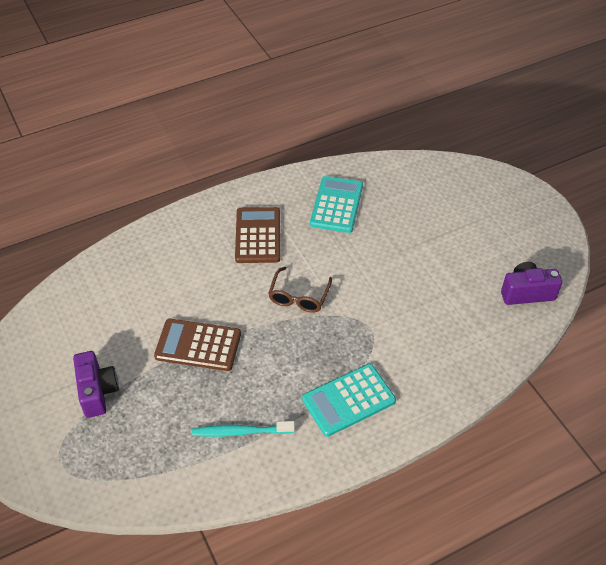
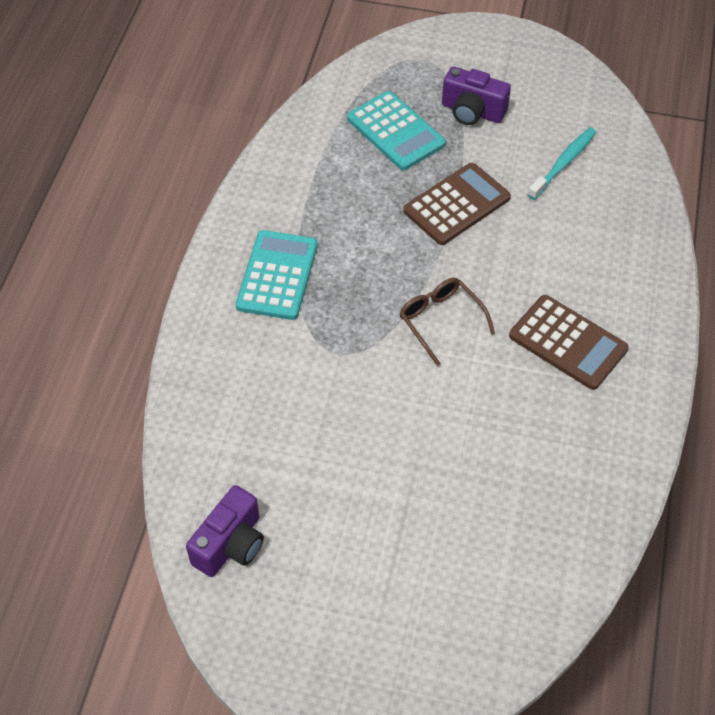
camera: 130 degrees right, 5 degrees up
turquoise toothbrush [192,421,295,437] -> turquoise toothbrush moved to [528,128,596,200]
turquoise calculator [310,176,363,233] -> turquoise calculator moved to [347,91,446,170]

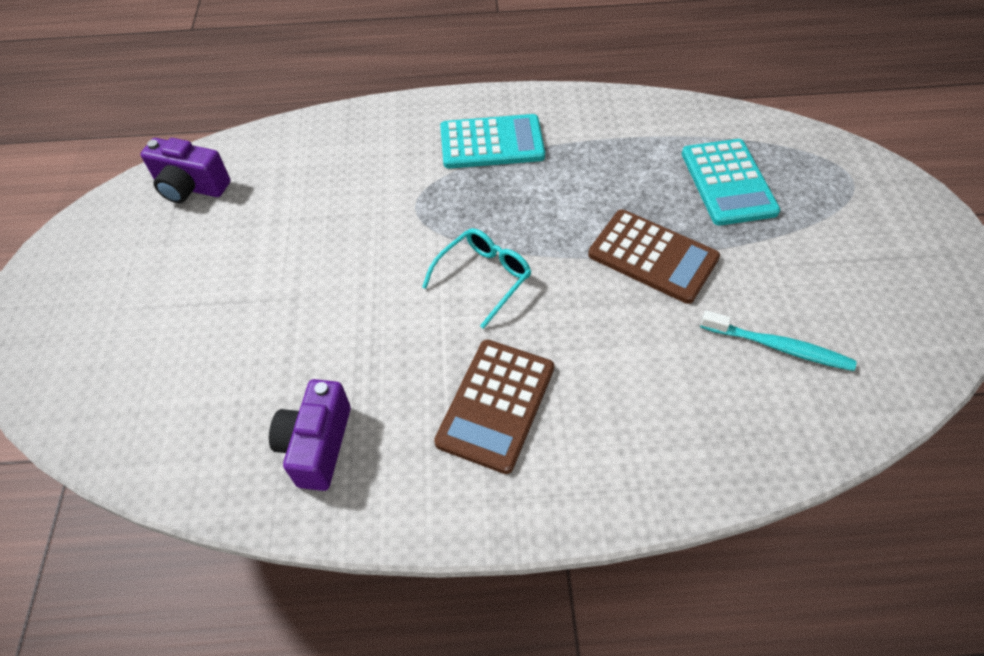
camera: 75 degrees right, 0 degrees up
turquoise calculator [347,91,446,170] -> turquoise calculator turned 45 degrees counterclockwise [682,139,781,226]
brown glasses [399,278,495,366] -> turquoise glasses [422,228,531,329]
purple camera [442,67,511,125] -> purple camera moved to [269,379,351,491]

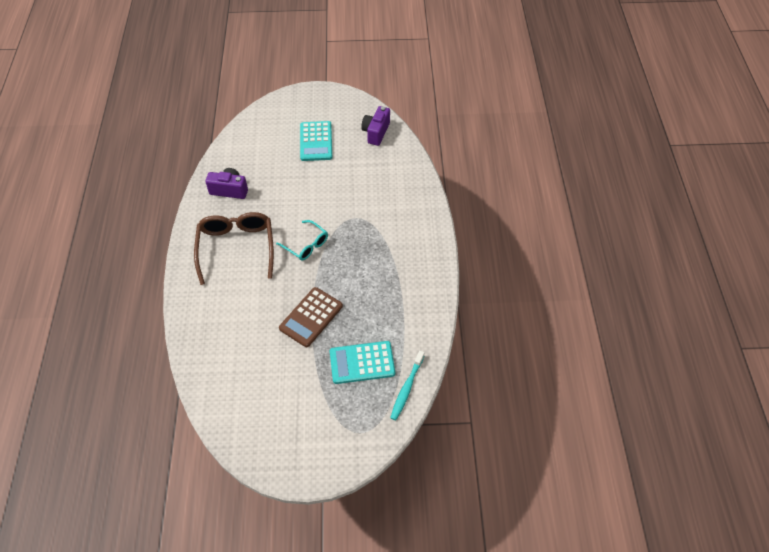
camera: 90 degrees right, 0 degrees up
brown calculator [434,340,554,474] -> brown glasses [194,212,274,285]
turquoise calculator [440,114,545,169] -> turquoise calculator moved to [300,121,332,161]
turquoise toothbrush [700,310,856,371] -> turquoise toothbrush moved to [390,351,424,420]

